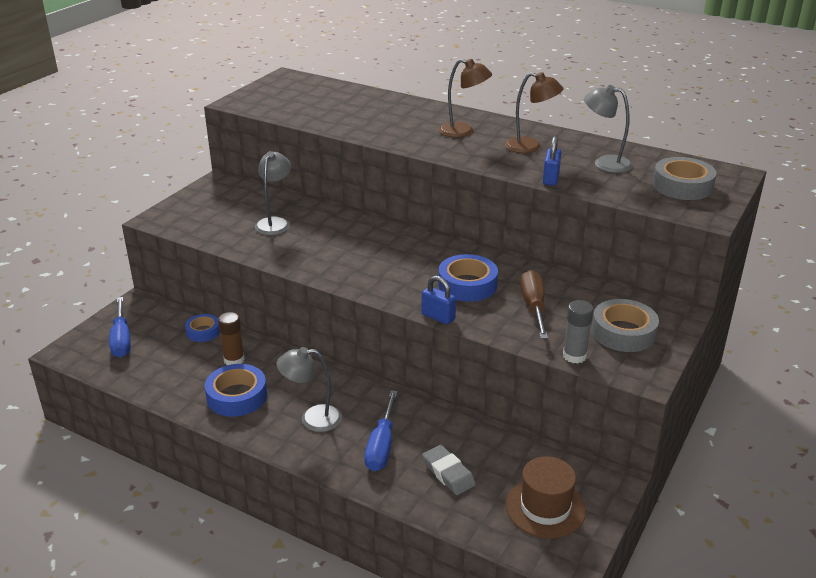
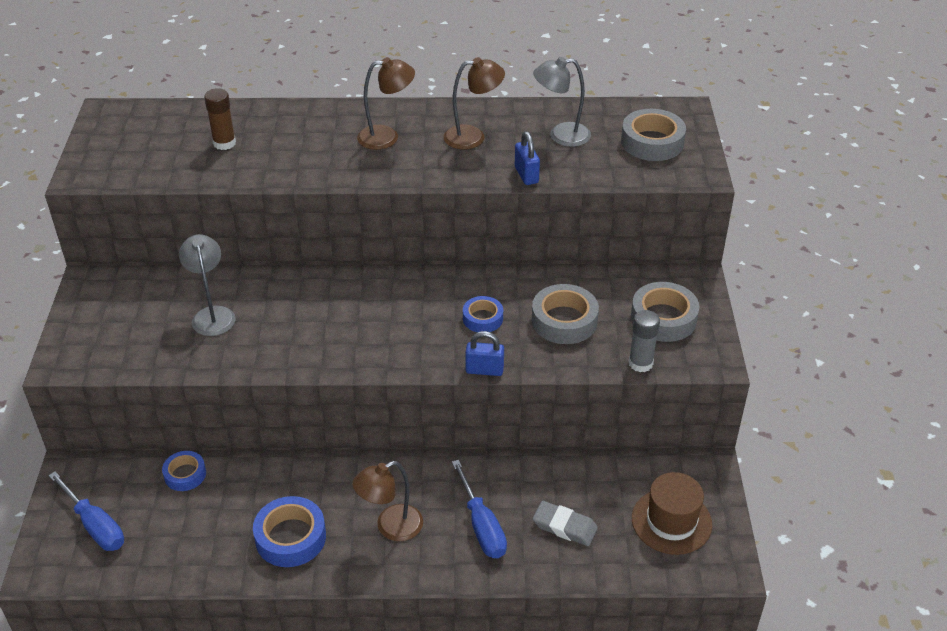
camera: 30 degrees left, 10 degrees up
brown glue stick [218,312,245,365] -> brown glue stick moved to [204,88,236,150]
grey lamp [277,347,342,432] -> brown lamp [352,461,423,541]
blue tape [438,254,498,302] -> blue tape [463,296,503,332], size x0.62
brown screwdriver [520,270,548,339] -> grey tape [532,284,599,344]

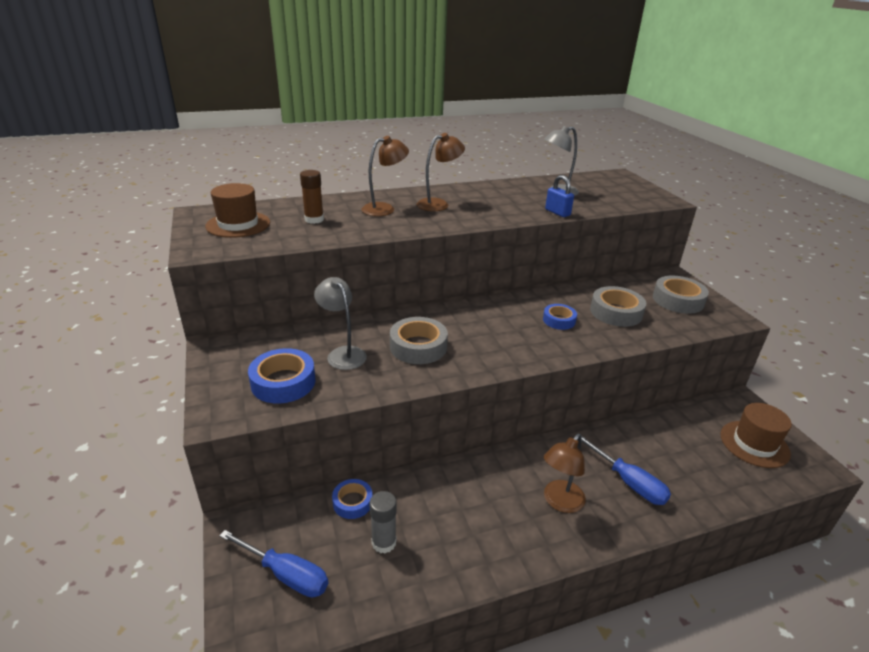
camera: 20 degrees left, 10 degrees down
blue tape [253,496,326,567] -> blue tape moved to [248,348,316,403]
brown lamp [444,57,505,150] -> brown lamp moved to [361,136,409,216]
blue padlock [465,331,504,376] -> none
grey eraser [533,501,598,546] -> none
grey tape [621,109,686,161] -> grey tape moved to [390,317,448,364]
grey glue stick [629,310,660,372] -> grey glue stick moved to [370,491,397,554]
none -> brown hat [205,183,270,238]

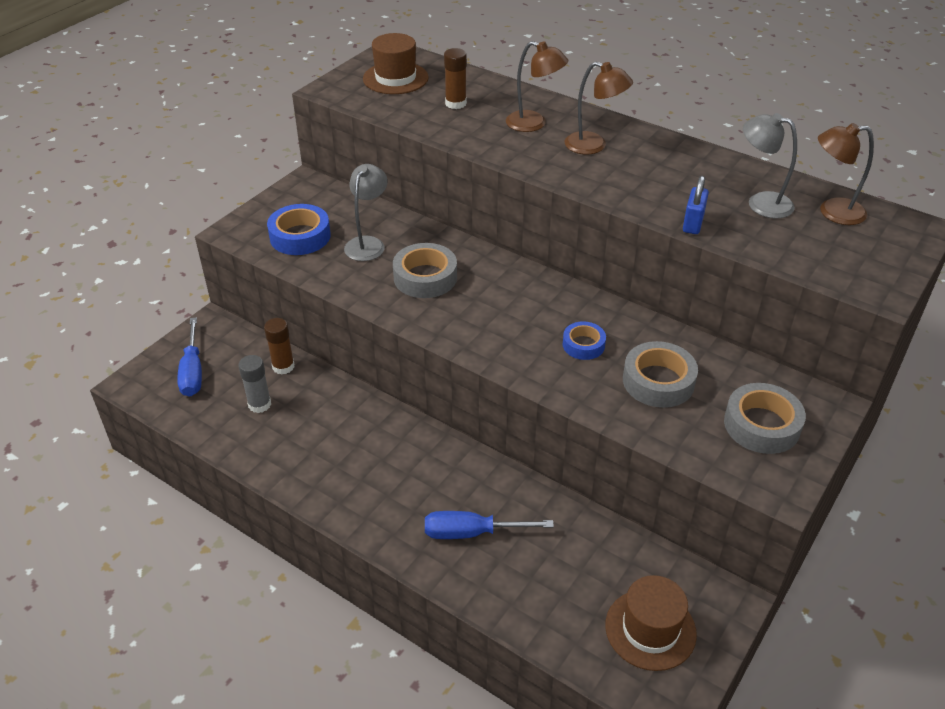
camera: 55 degrees right, 10 degrees up
blue tape [332,479,372,519] -> brown glue stick [264,318,294,375]
brown lamp [544,434,586,513] -> brown lamp moved to [818,123,874,225]
blue screwdriver [581,436,671,505] -> blue screwdriver turned 75 degrees clockwise [425,511,554,539]

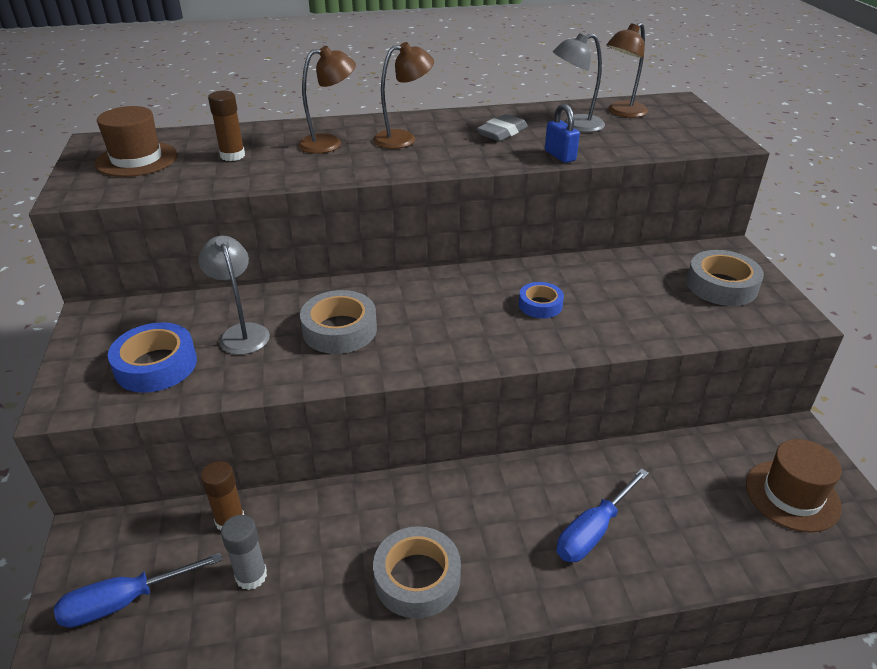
camera: 45 degrees left, 5 degrees down
blue screwdriver [177,317,202,397] -> blue screwdriver turned 120 degrees clockwise [54,552,222,628]
grey tape [623,341,698,408] -> grey tape moved to [373,526,461,619]
none -> grey eraser [477,114,528,141]

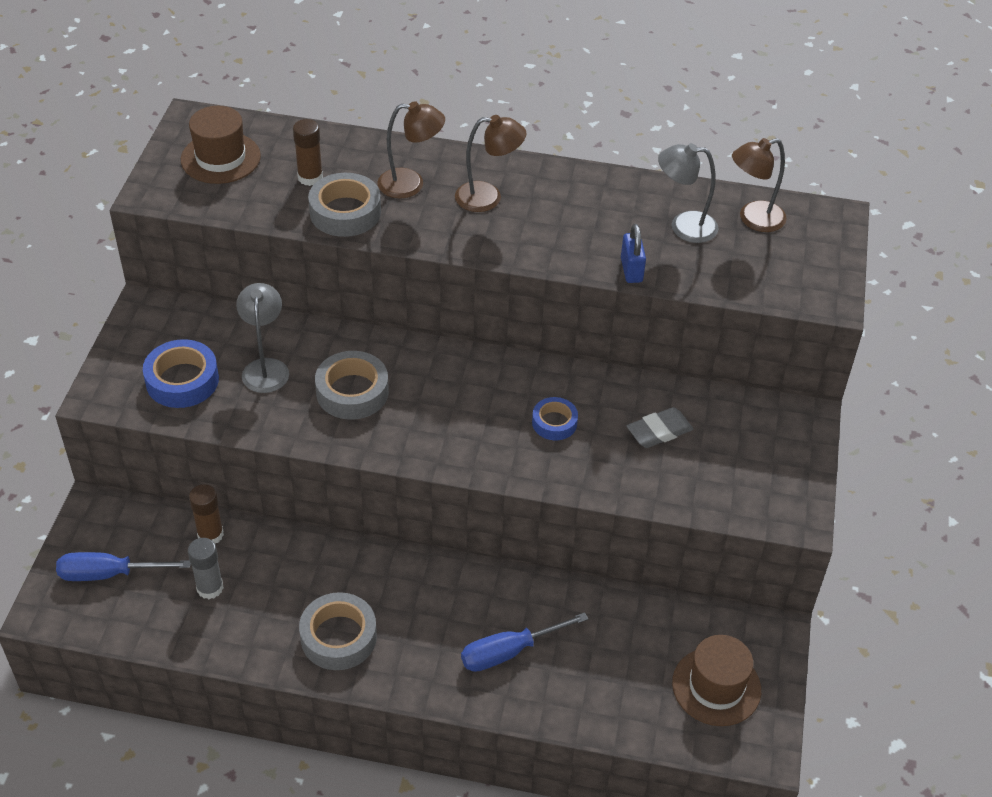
camera: 20 degrees right, 10 degrees up
grey eraser [477,114,528,141] -> grey eraser moved to [627,407,693,448]
grey tape [687,250,764,306] -> grey tape moved to [308,173,381,237]

